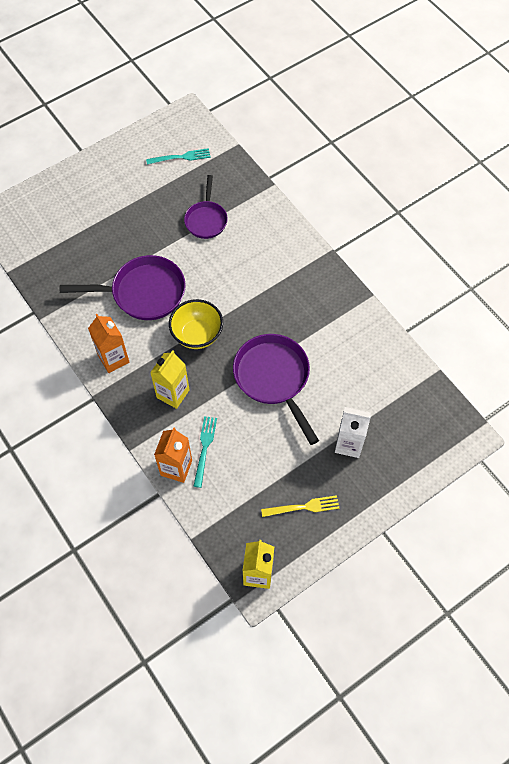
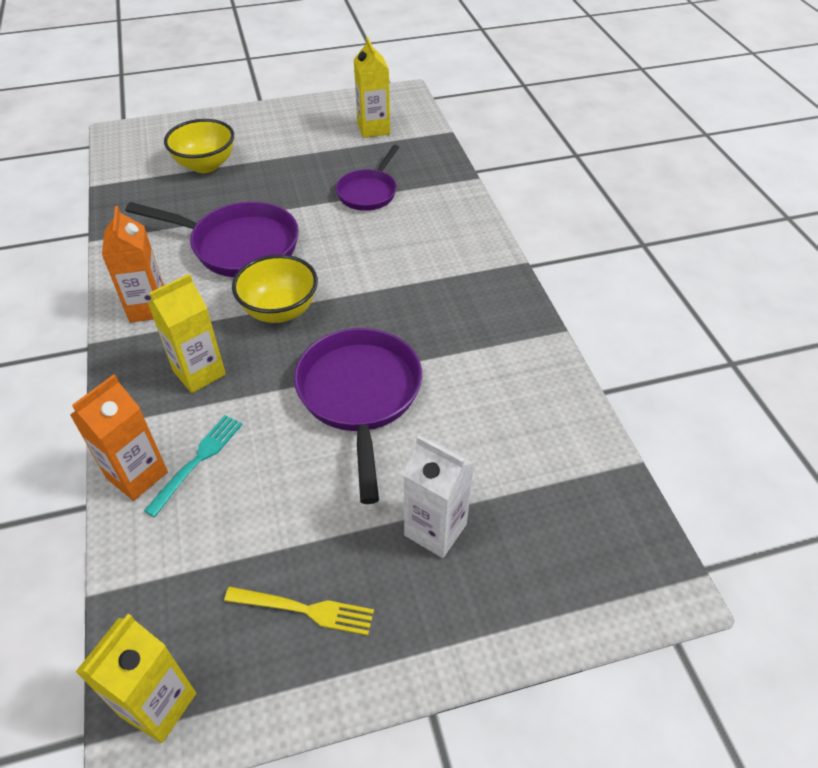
camera: 20 degrees right, 15 degrees down
turquoise fork [146,148,211,164] -> yellow carton [354,37,390,138]
none -> yellow bowl [164,119,234,173]

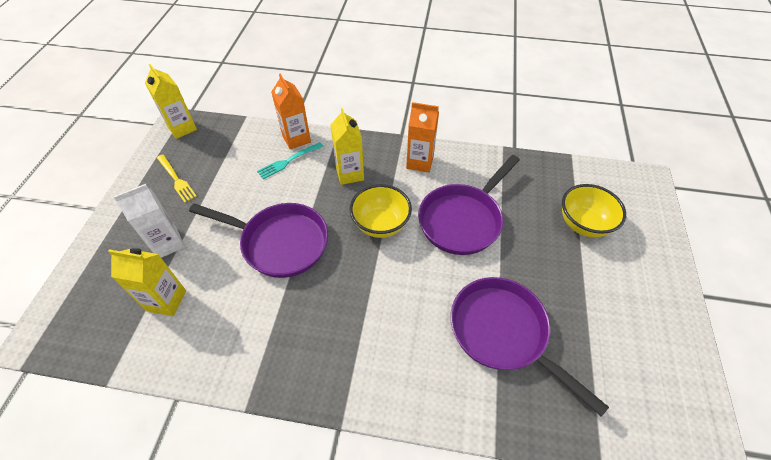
camera: 115 degrees right, 5 degrees up
turquoise fork [144,415,243,517] -> turquoise fork turned 90 degrees clockwise [257,142,324,179]
yellow fork [224,586,374,635] -> yellow fork turned 75 degrees counterclockwise [157,154,197,203]
purple pan [336,145,400,211] -> purple pan [451,277,609,417], size x1.62
yellow carton [354,37,390,138] -> yellow carton moved to [108,248,186,316]

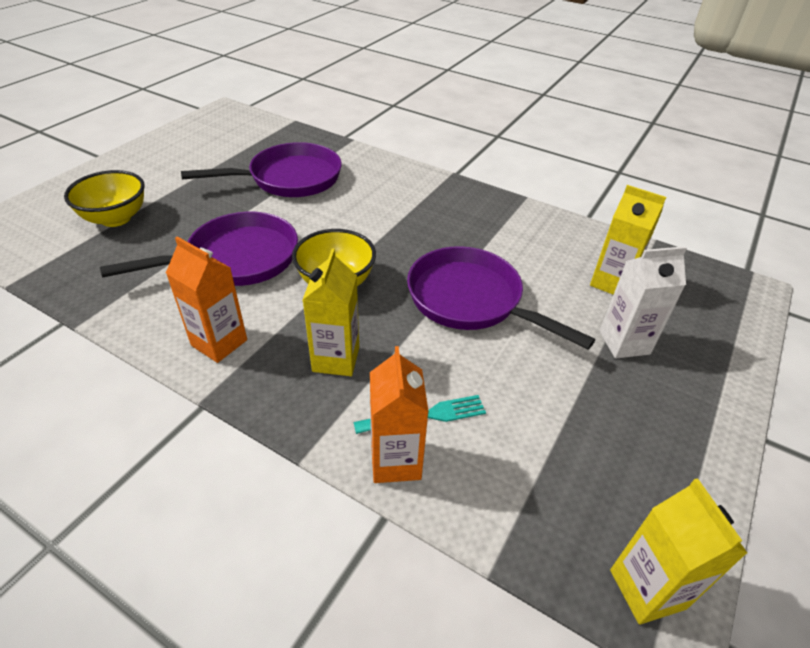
camera: 160 degrees left, 10 degrees down
yellow fork [157,154,197,203] -> none
purple pan [451,277,609,417] -> purple pan turned 90 degrees counterclockwise [181,142,342,197]

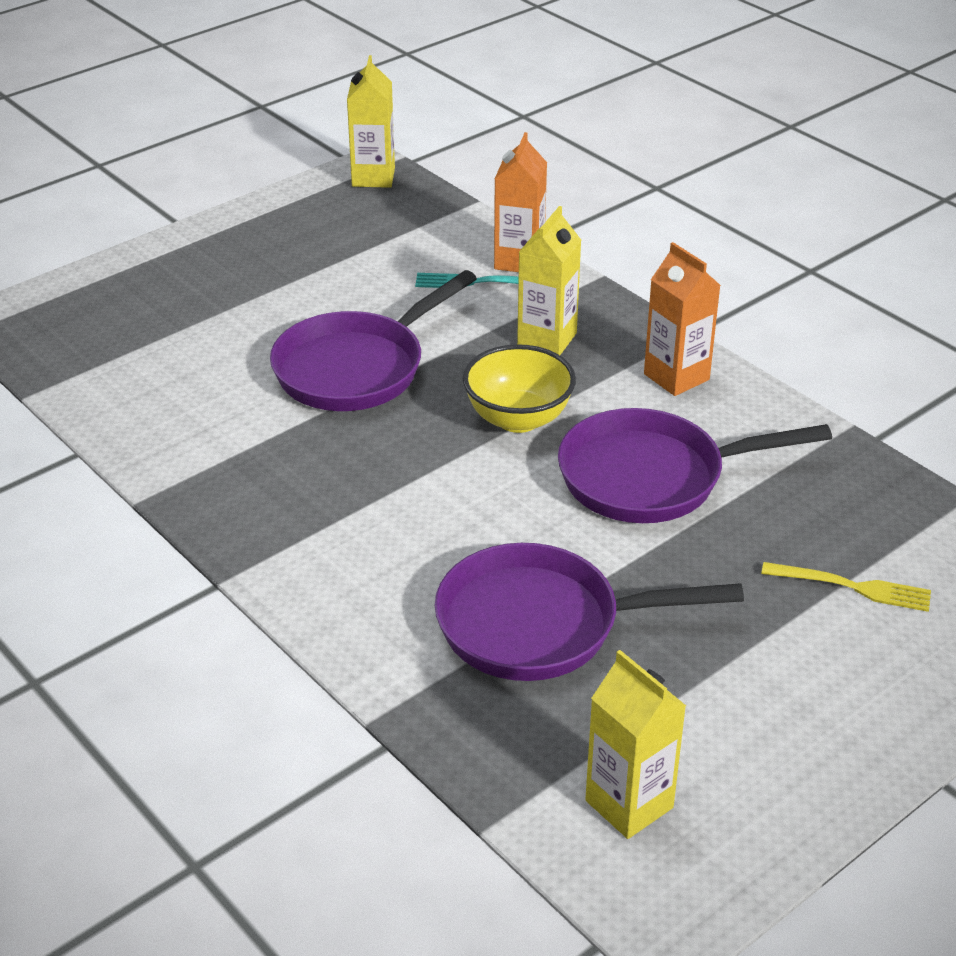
camera: 160 degrees left, 5 degrees down
yellow bowl [64,170,144,227] -> yellow fork [761,562,931,612]
purple pan [407,246,595,350] -> purple pan turned 75 degrees clockwise [270,270,477,411]
yellow carton [590,185,666,294] -> yellow carton moved to [585,650,686,839]
white carton [599,246,687,358] -> none

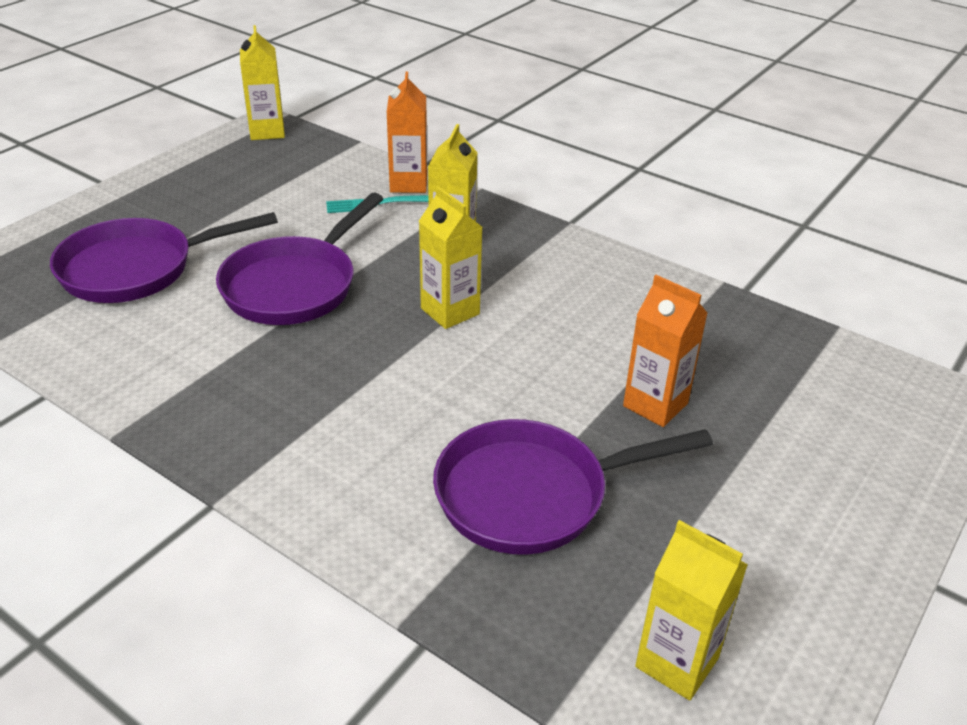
camera: 15 degrees left, 0 degrees up
yellow bowl [463,344,576,433] -> yellow carton [419,186,482,329]
purple pan [558,408,832,523] -> purple pan moved to [50,212,278,303]
orange carton [644,242,721,396] -> orange carton moved to [623,275,708,427]
yellow fork [761,562,931,612] -> none

